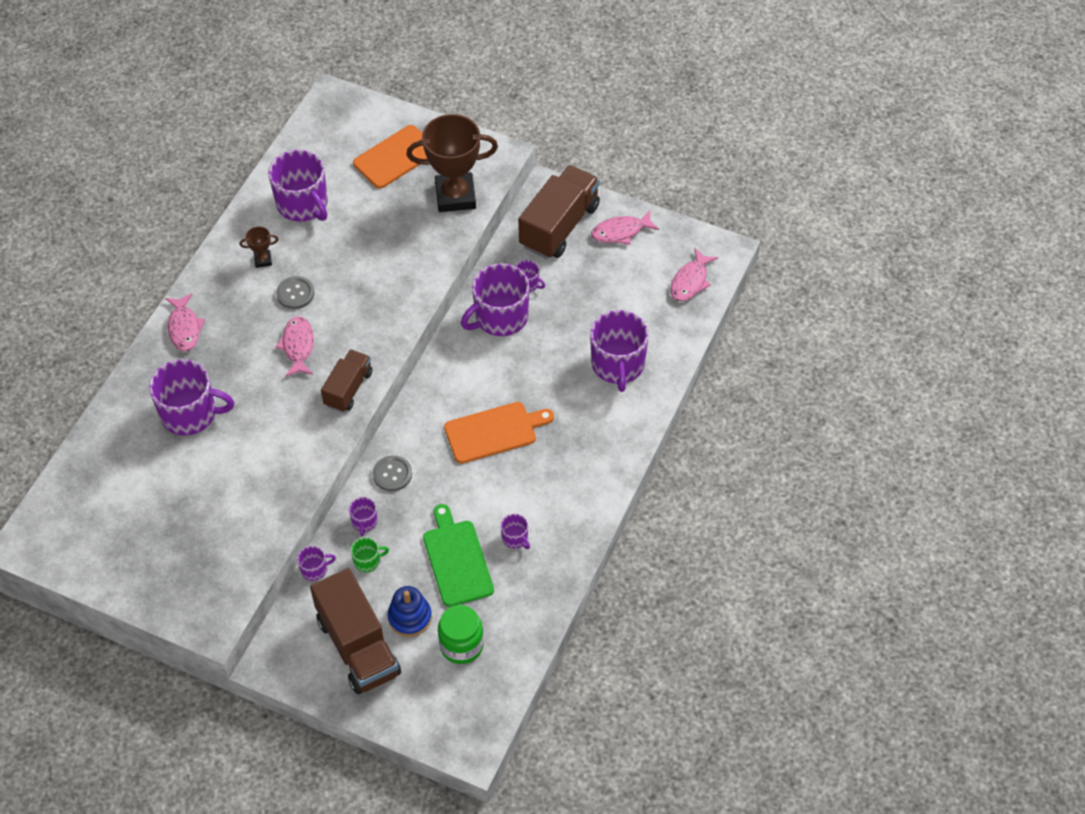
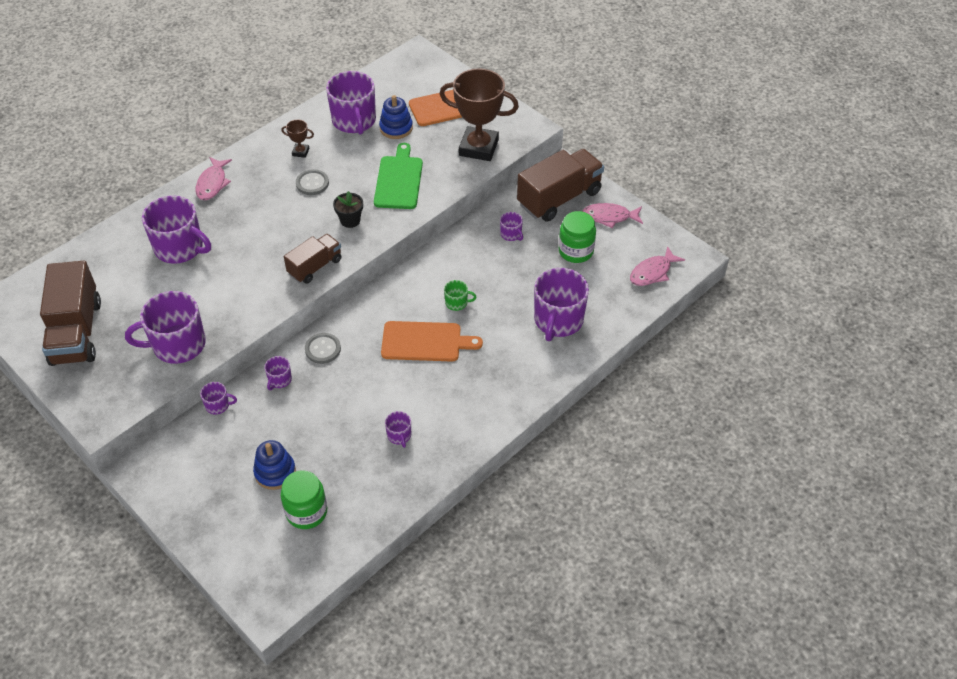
camera: 20 degrees right, 5 degrees down
pink fish [276,316,314,377] -> none
brown truck [310,568,401,694] -> brown truck moved to [40,261,101,366]
green mug [351,537,389,572] -> green mug moved to [444,280,477,311]
green cutting board [423,504,494,607] -> green cutting board moved to [374,143,423,209]
purple mug [461,263,529,336] -> purple mug moved to [125,291,206,364]
none -> black flower pot [333,191,363,228]
none -> blue stacking toy [379,95,413,139]
none -> green jar [559,211,596,263]

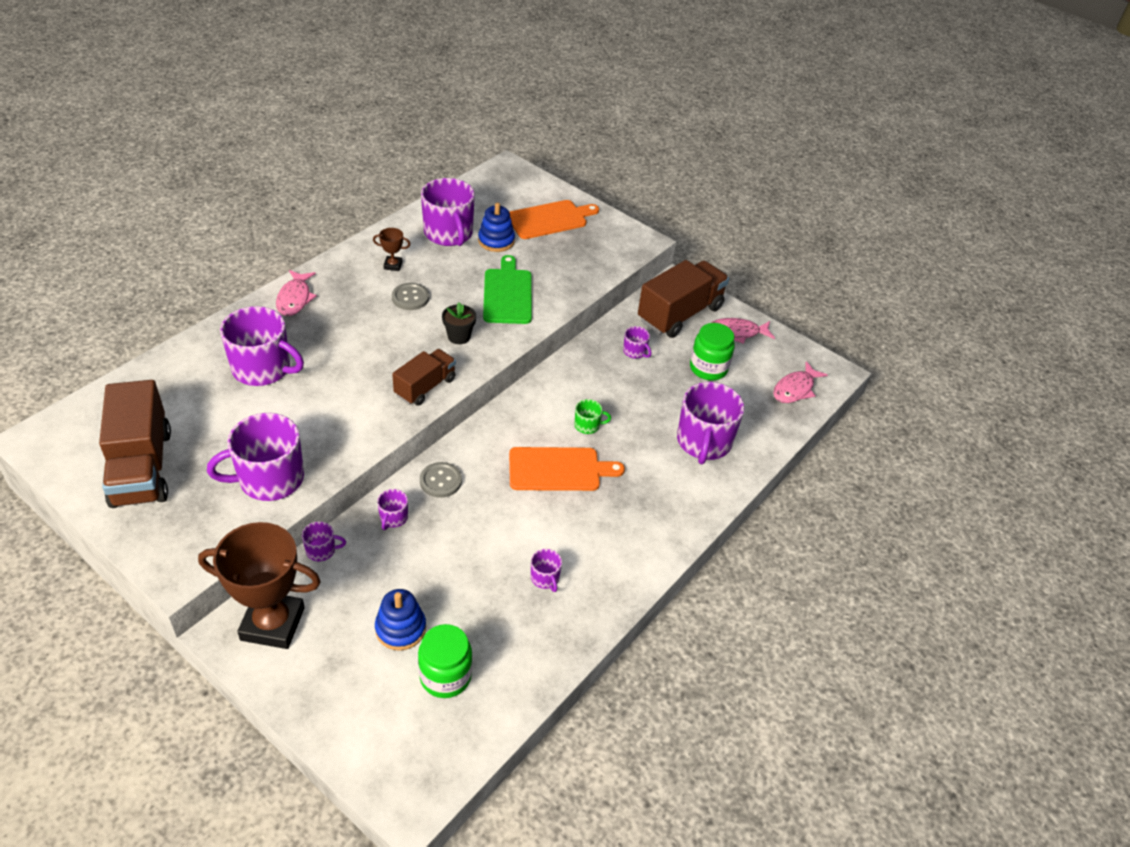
camera: 10 degrees left, 5 degrees down
brown trophy [440,68,519,161] -> brown trophy moved to [198,522,321,649]

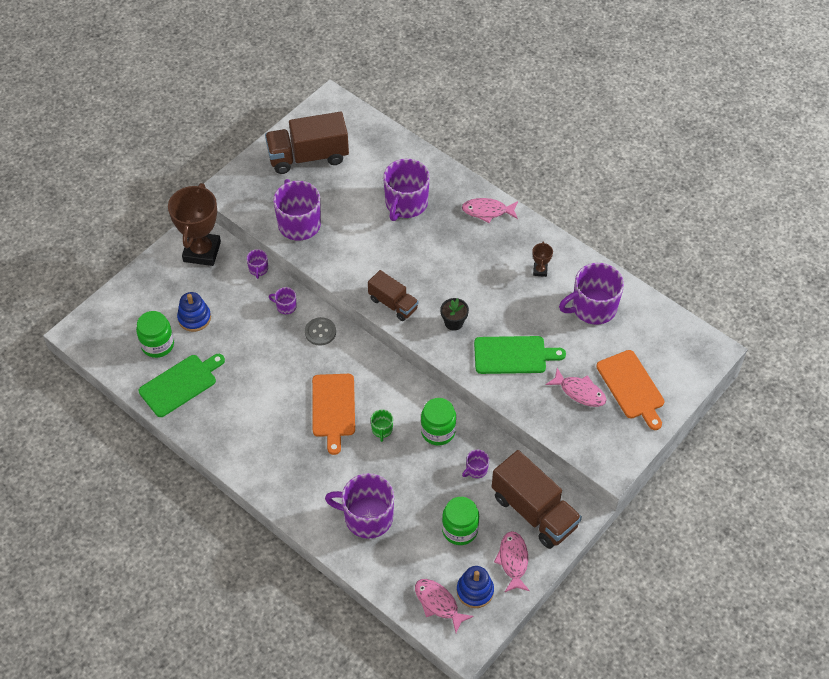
camera: 95 degrees right, 10 degrees up
grey button [392,283,429,310] -> none
blue stacking toy [478,202,515,252] -> blue stacking toy moved to [457,566,494,608]
purple mug [531,549,562,592] -> none
none -> green cutting board [139,354,225,417]
none -> green jar [421,398,456,446]
none -> pink fish [546,368,607,407]

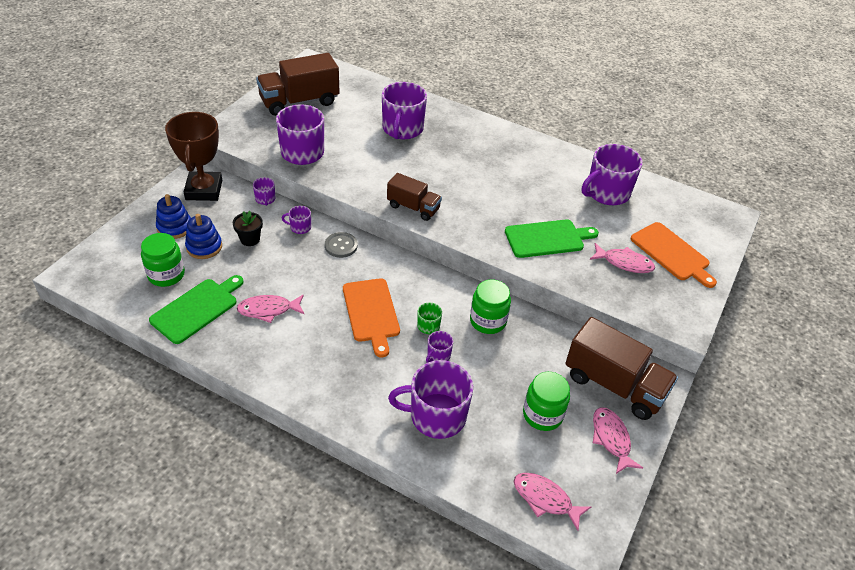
camera: 15 degrees left, 10 degrees down
black flower pot [440,298,469,331] -> black flower pot moved to [233,211,263,246]
blue stacking toy [457,566,494,608] -> blue stacking toy moved to [156,194,191,239]
pink fish [462,198,518,223] -> pink fish moved to [237,294,305,323]
purple mug [462,450,489,478] -> purple mug moved to [426,331,453,363]
brown trophy [532,242,553,277] -> none

